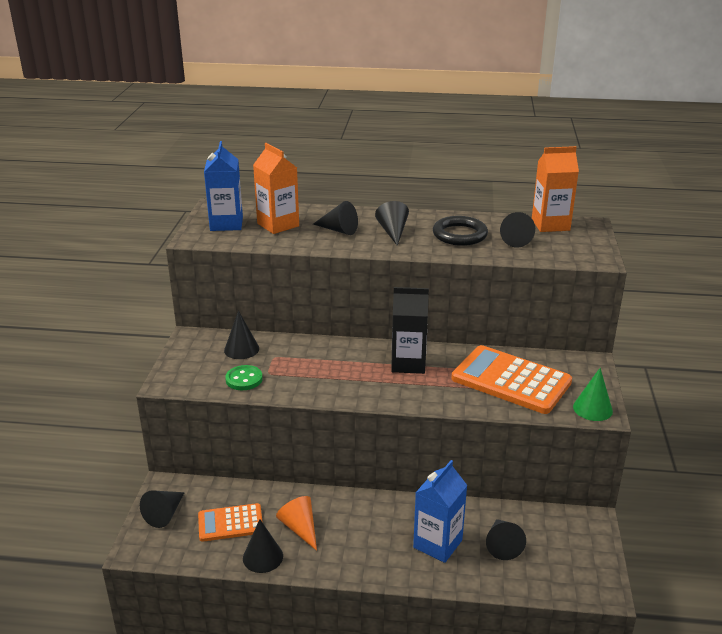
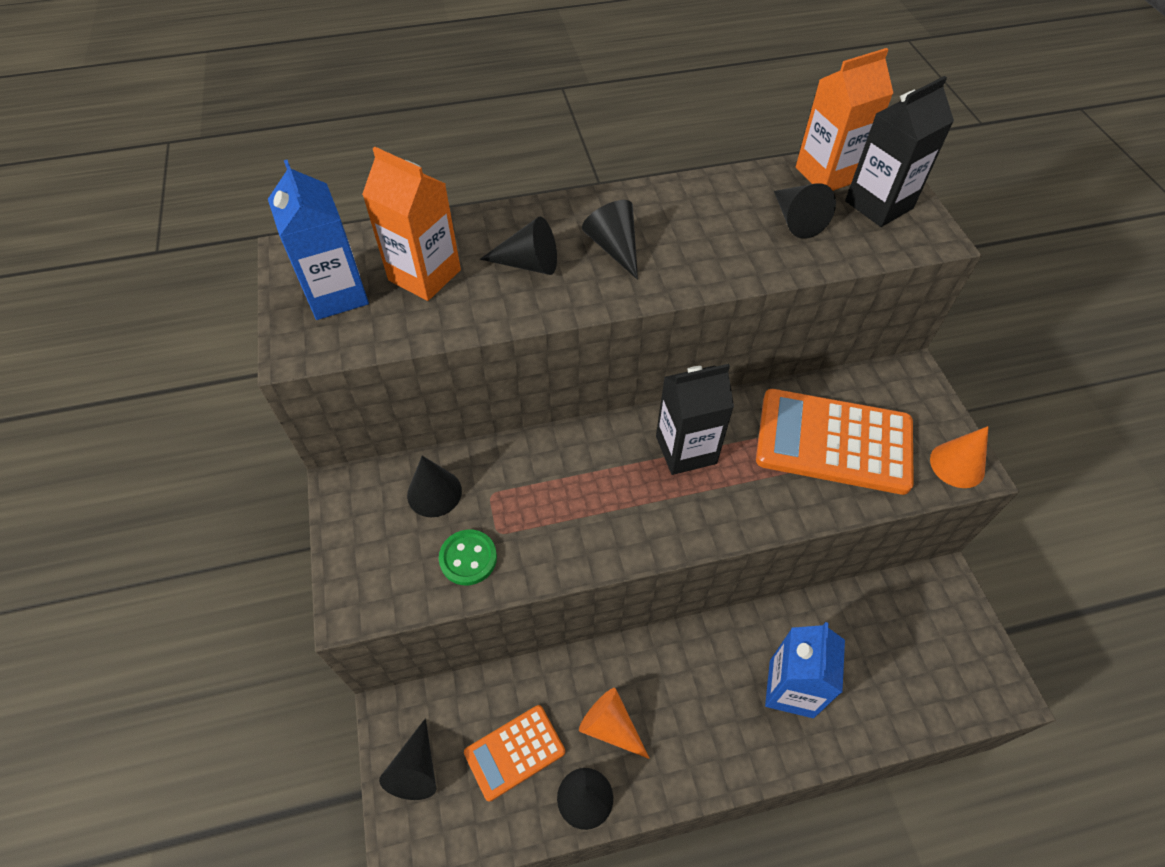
camera: 20 degrees left, 25 degrees up
black ring [433,216,488,246] -> none
black cone [486,519,526,560] -> none
green cone [573,368,613,421] -> orange cone [930,426,989,488]
none -> black carton [845,76,954,227]

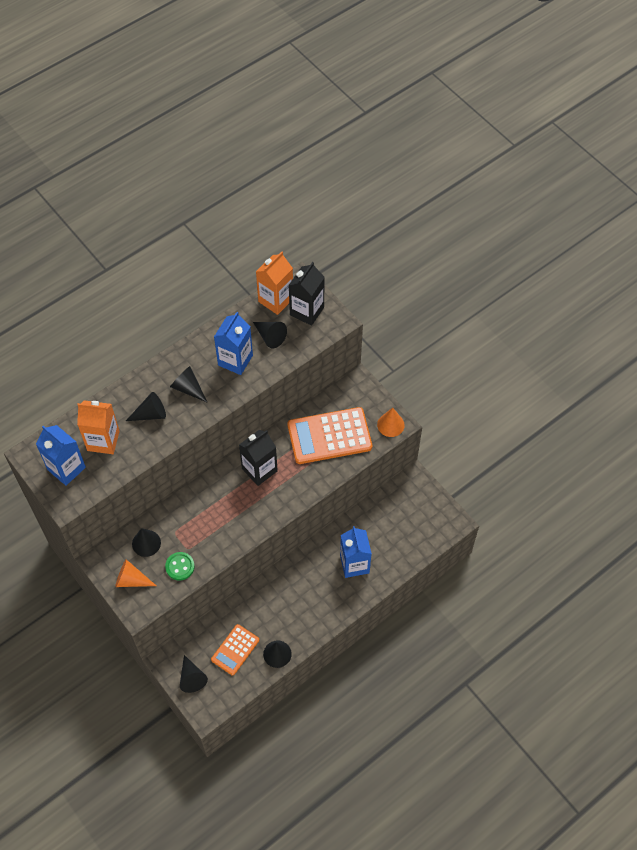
camera: 25 degrees left, 5 degrees up
orange cone [579,688,650,759] -> orange cone moved to [115,559,156,587]
none -> blue carton [214,312,253,375]

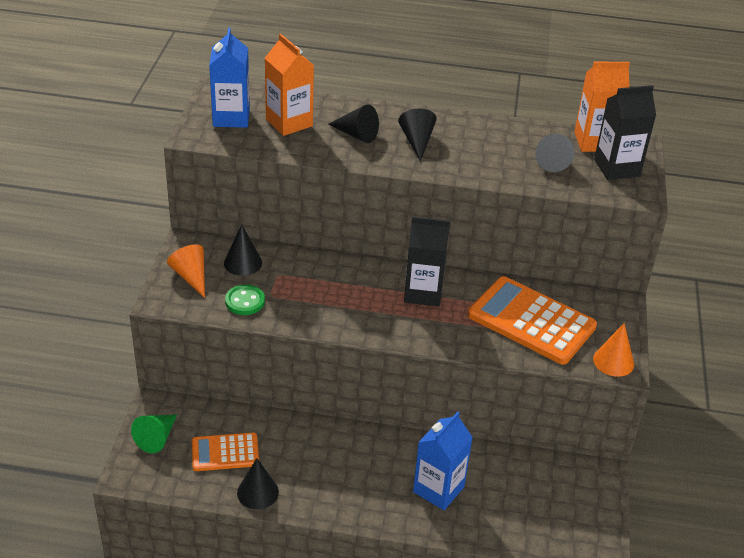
camera: 45 degrees right, 20 degrees down
black cone [180,655,208,693] -> green cone [131,414,177,453]
blue carton [214,312,253,375] -> none

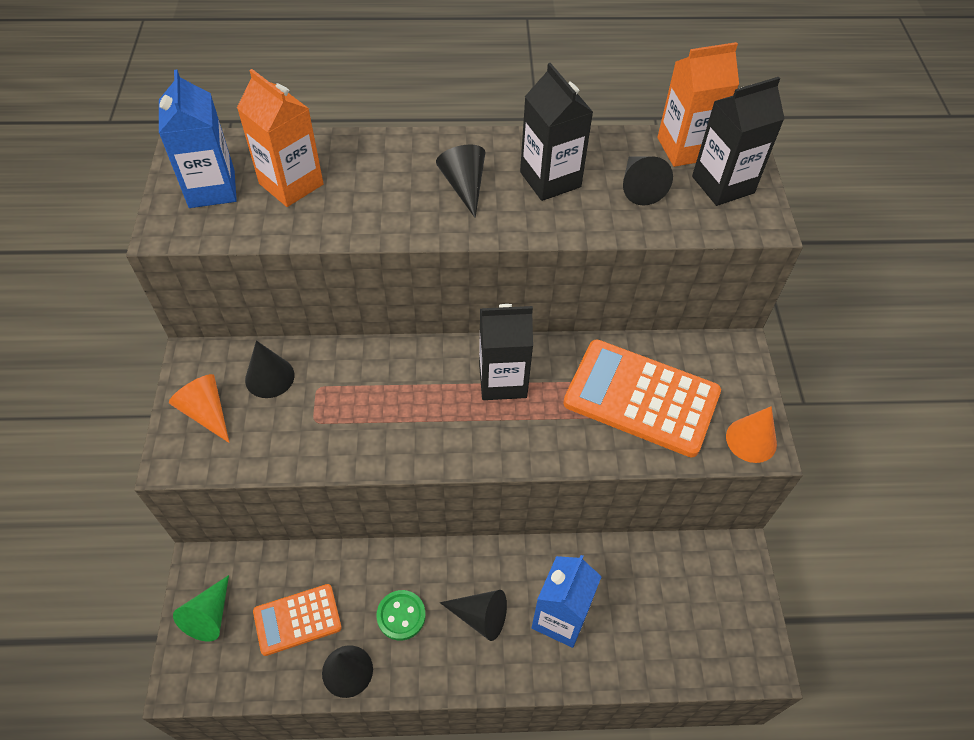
camera: 10 degrees left, 15 degrees up
green button [225,285,265,315] -> green button moved to [376,590,426,640]
black cone [328,104,379,143] -> black cone moved to [440,590,507,641]
none -> black carton [520,63,593,201]

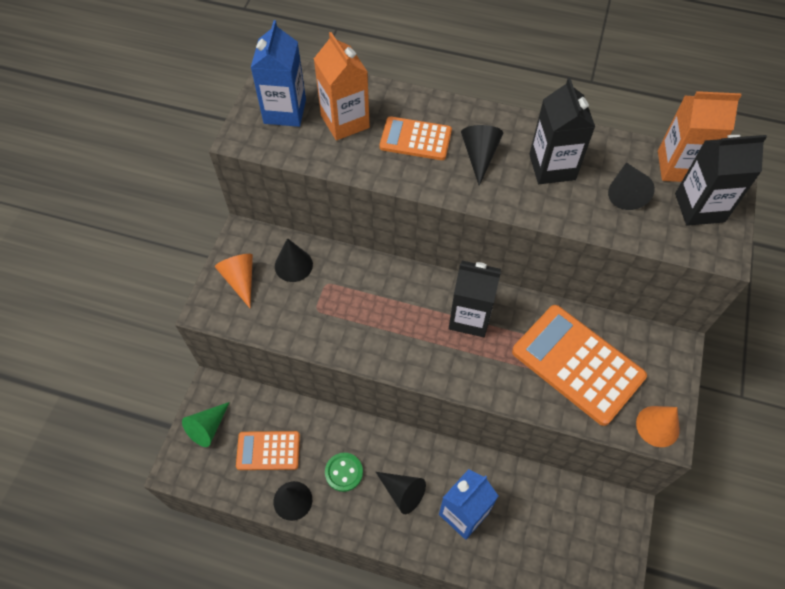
camera: 20 degrees right, 5 degrees up
none -> orange calculator [380,116,452,160]

